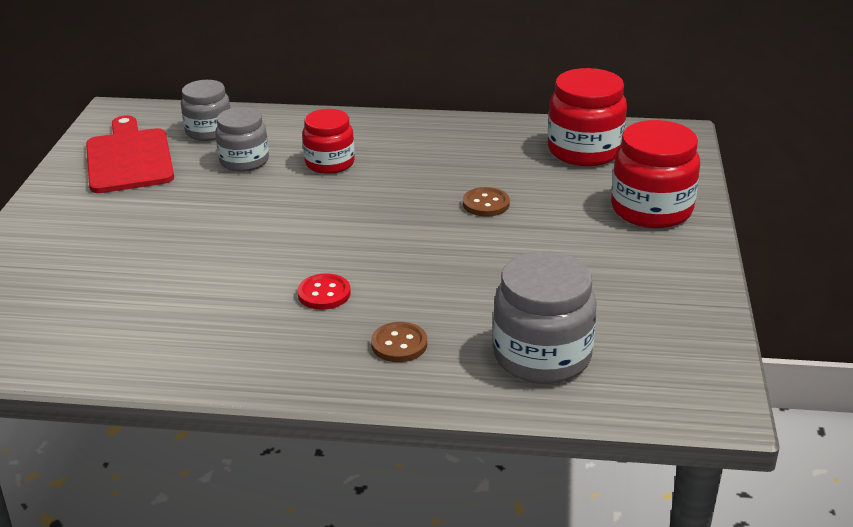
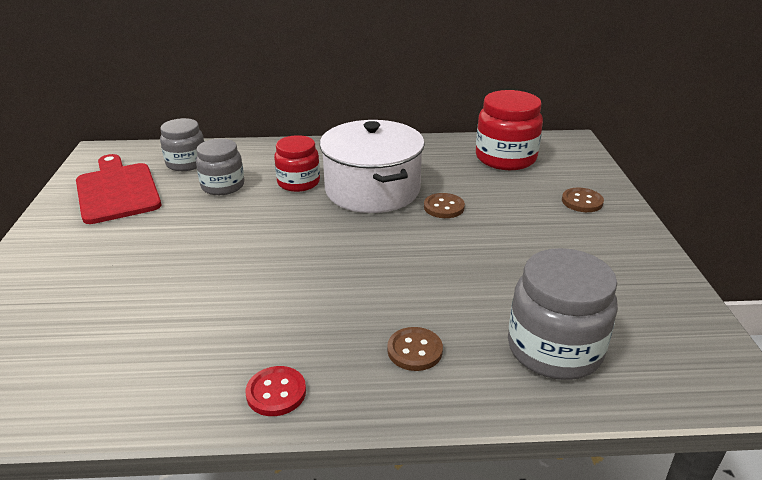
camera: 10 degrees left, 0 degrees up
red button [297,273,351,310] -> red button moved to [245,366,306,416]
red jar [611,120,700,228] -> brown button [562,188,604,212]
none -> white pot [320,120,425,213]

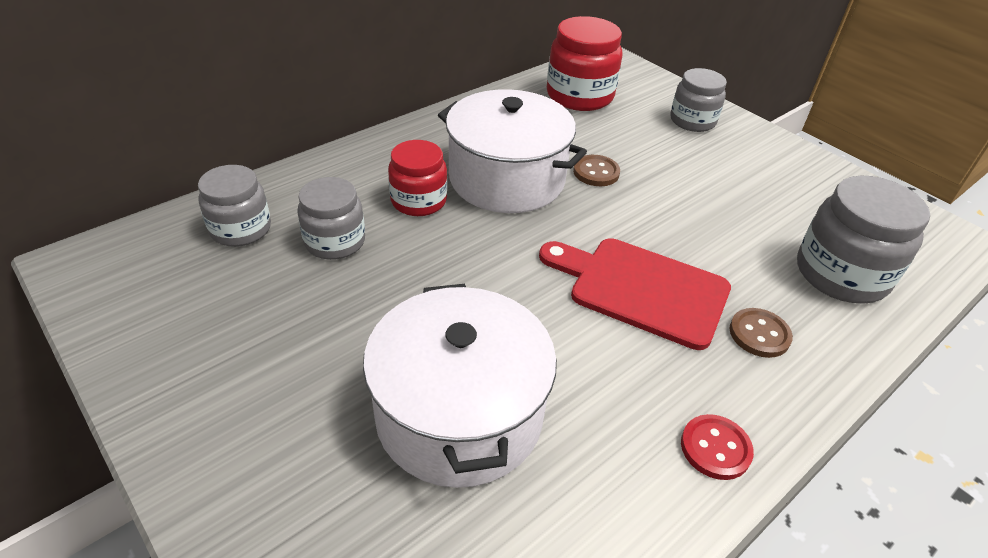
camera: 40 degrees left, 10 degrees up
red cutting board [76,154,161,224] -> red cutting board moved to [539,238,731,350]
brown button [562,188,604,212] -> grey jar [670,68,727,132]
none -> white pot [363,284,557,488]

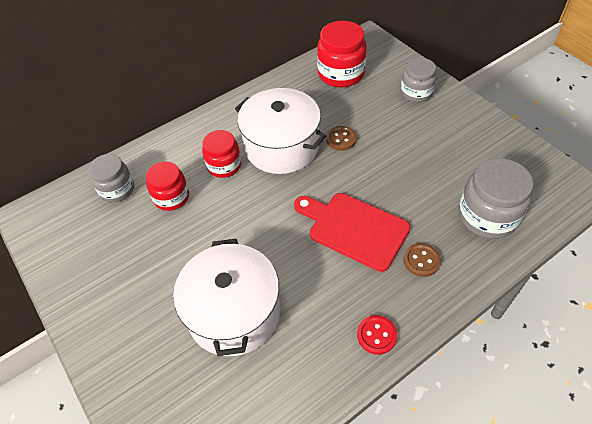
camera: 10 degrees right, 10 degrees up
grey jar [297,177,365,260] -> red jar [146,161,189,211]

